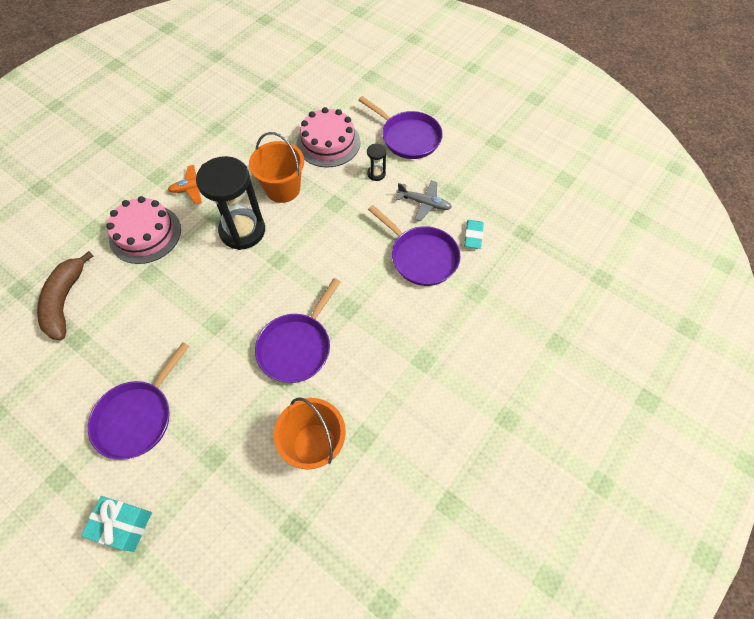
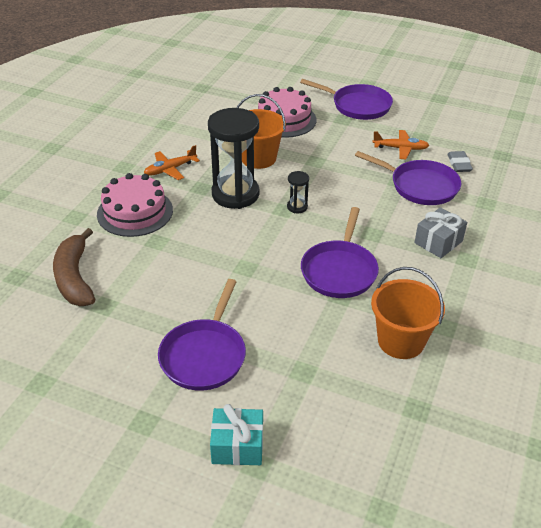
camera: 15 degrees left, 20 degrees down
black hourglass [367,144,386,181] -> black hourglass moved to [287,171,309,213]
grey plane [396,180,452,221] -> orange plane [372,130,430,159]
turquoise eraser [464,220,484,249] -> grey eraser [447,151,473,172]
none -> grey gift [414,207,467,258]

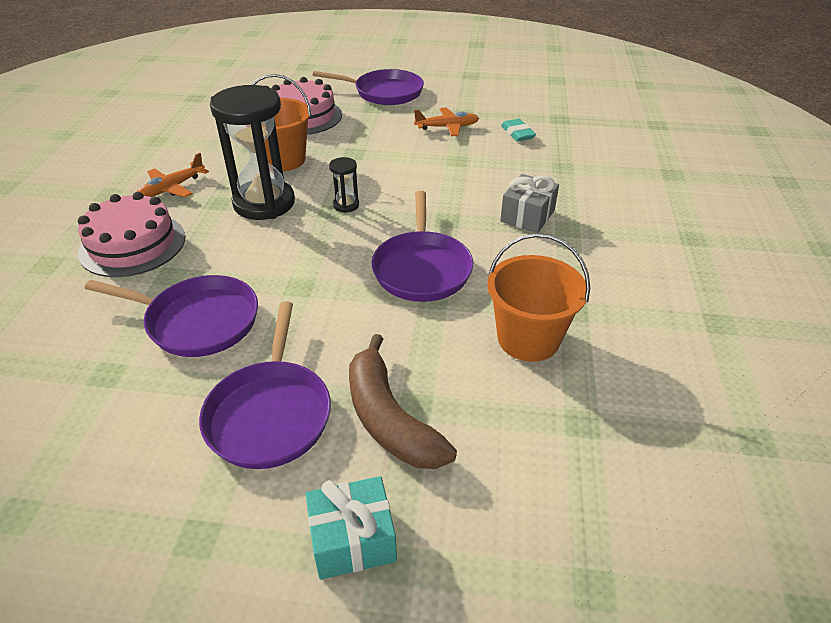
camera: 15 degrees left, 0 degrees up
brown banana [53,228,95,306] -> brown banana moved to [349,334,457,469]
purple pan [355,151,462,205] -> purple pan moved to [85,275,258,357]
grey eraser [447,151,473,172] -> turquoise eraser [501,119,536,141]

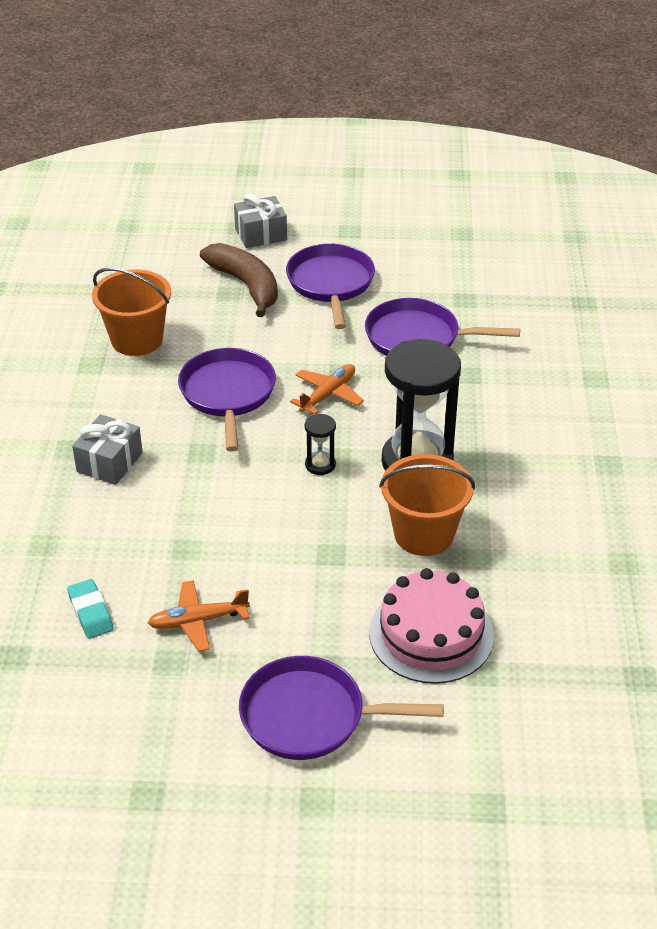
camera: 175 degrees right, 0 degrees up
pink cake [78,192,185,277] -> none
orange plane [137,153,209,197] -> orange plane moved to [290,364,364,415]
turquoise gift [306,476,397,580] -> grey gift [234,193,287,248]

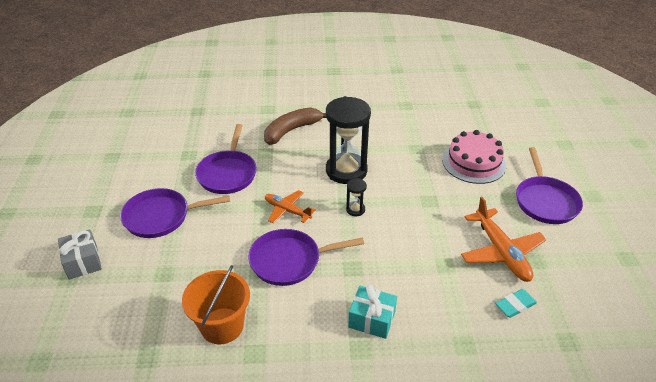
camera: 95 degrees left, 0 degrees up
grey gift [72,414,143,485] -> turquoise gift [348,284,397,339]
orange plane [148,580,250,652] -> orange plane [461,197,546,282], size x1.61
brown banana [200,243,278,317] -> brown banana moved to [264,107,326,145]
orange bucket [379,454,475,556] -> none

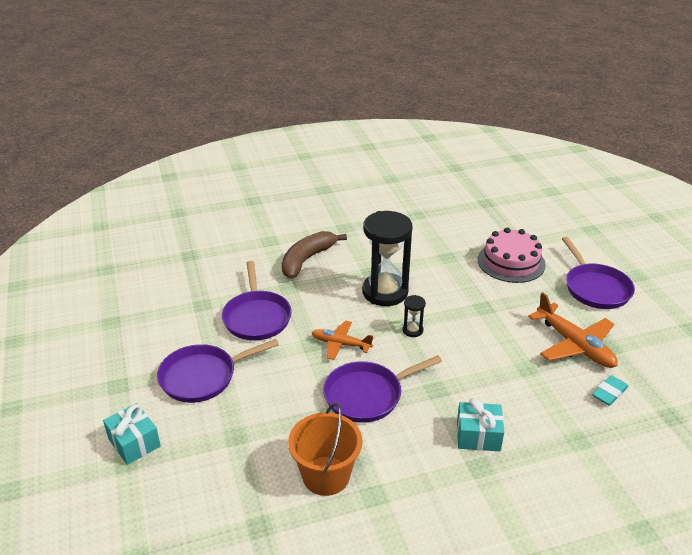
camera: 15 degrees left, 5 degrees down
grey gift [58,229,102,280] -> turquoise gift [103,403,161,465]

